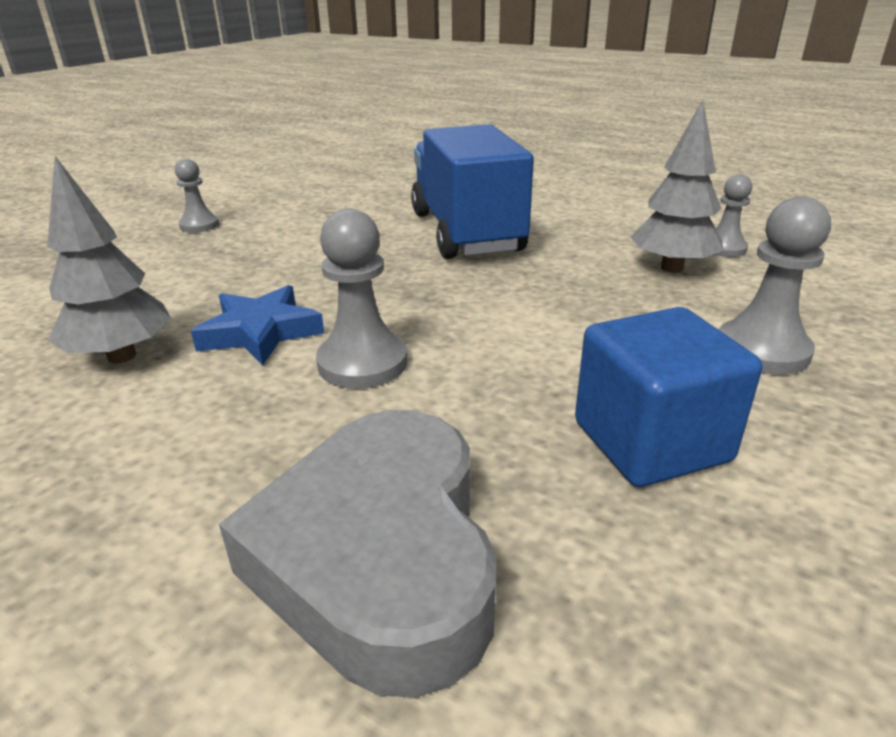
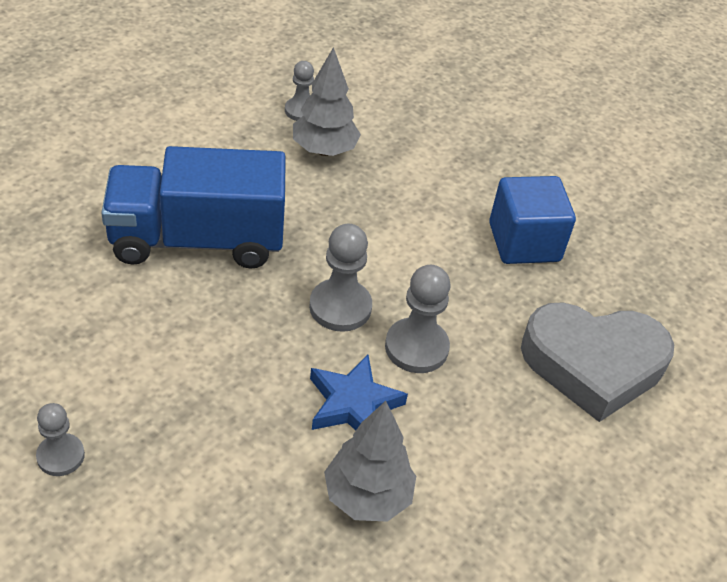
camera: 85 degrees left, 15 degrees up
grey pawn [719,196,831,375] -> grey pawn moved to [309,224,372,332]

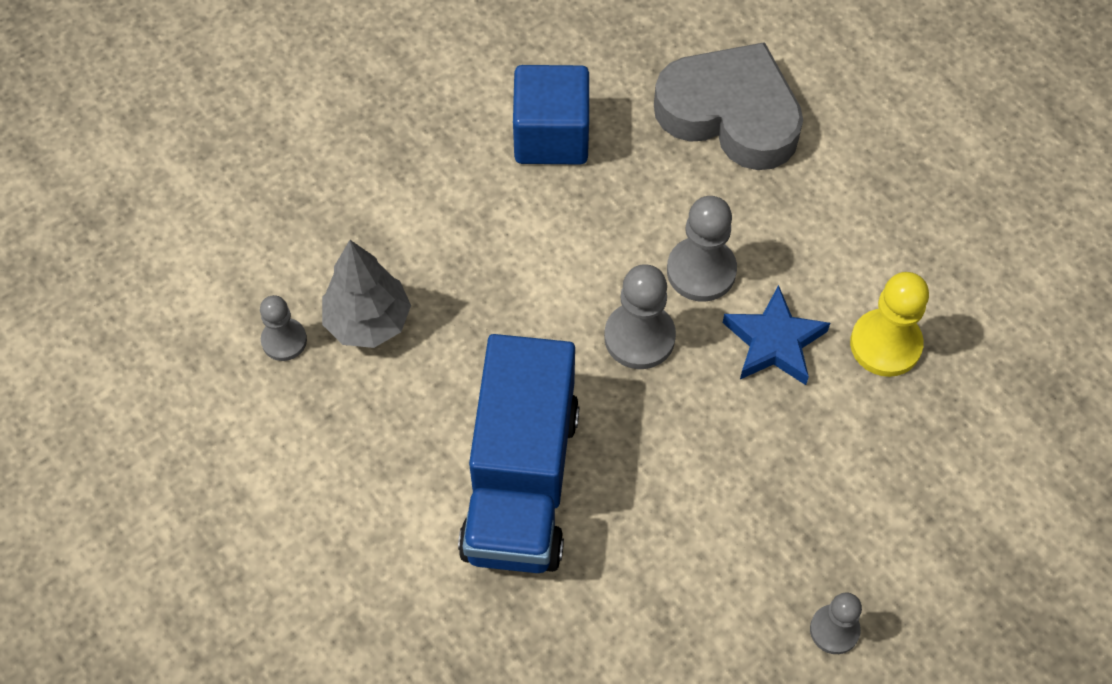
camera: 75 degrees left, 15 degrees up
grey tree [324,401,416,522] -> yellow pawn [850,272,929,377]
grey heart [521,302,674,422] -> grey heart turned 75 degrees counterclockwise [654,42,803,170]

